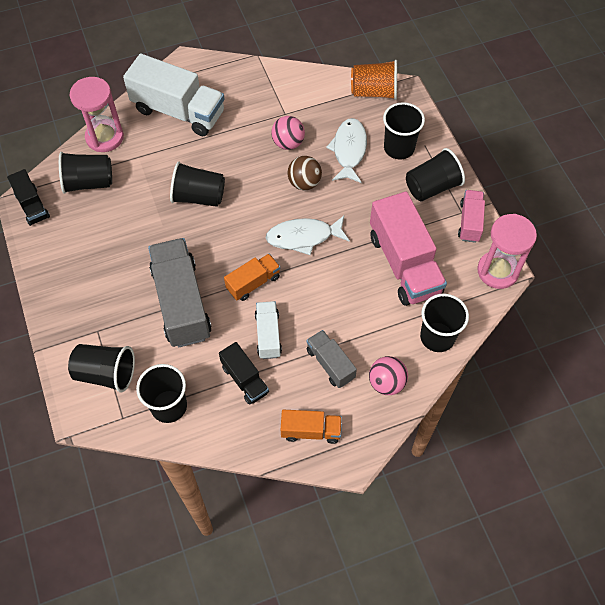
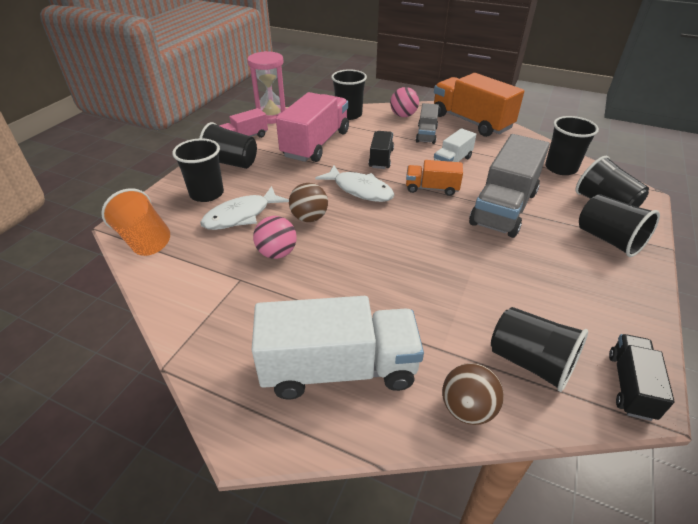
camera: 135 degrees left, 20 degrees down
pink hourglass [70,77,124,152] -> brown ball [442,363,504,425]
white truck [123,54,225,136] -> white truck turned 105 degrees clockwise [252,296,424,399]
black cup [170,162,225,207] -> black cup moved to [579,194,660,257]
black truck [219,342,269,405] -> black truck moved to [369,131,394,169]
orange truck [281,410,342,444] -> orange truck [434,73,524,137], size x1.90

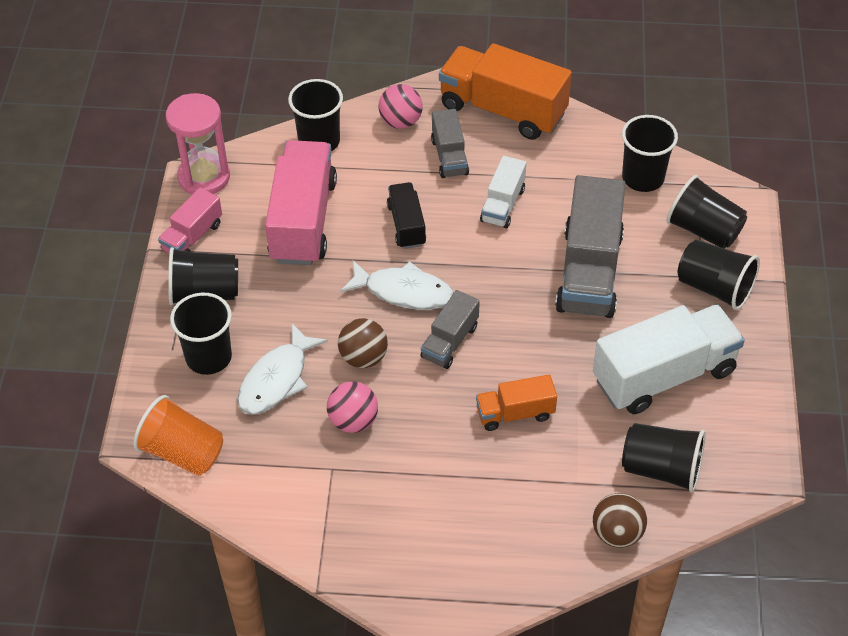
camera: 20 degrees left, 10 degrees up
white truck [252,296,424,399] -> white truck moved to [593,304,745,414]
orange truck [406,160,463,196] -> orange truck moved to [476,375,557,431]
black truck [609,334,675,421] -> none
none -> grey truck [421,290,480,369]

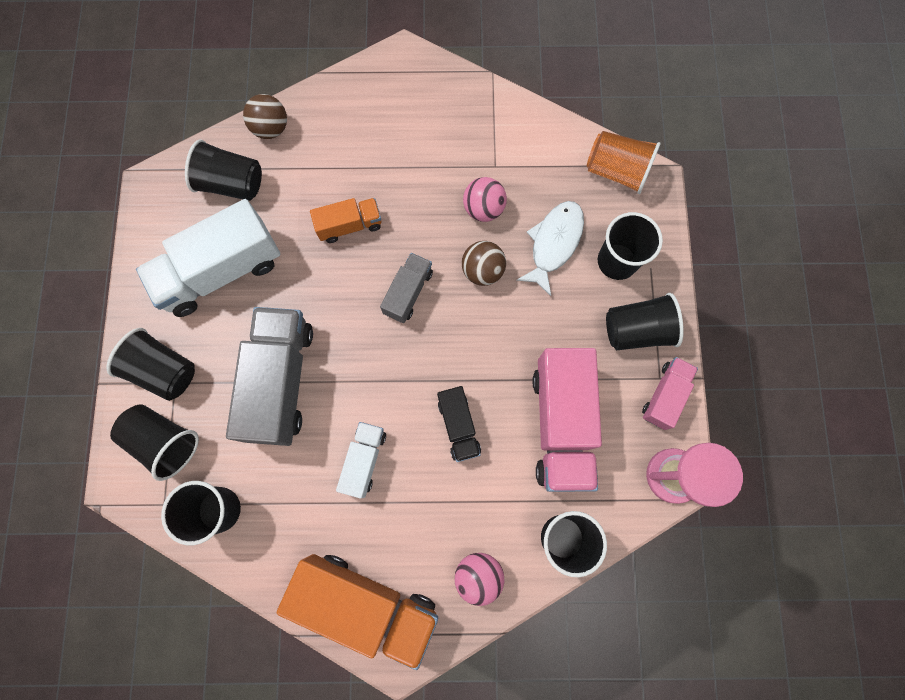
camera: 175 degrees right, 25 degrees up
white fish [340,260,454,310] -> none
grey truck [431,109,469,178] -> none

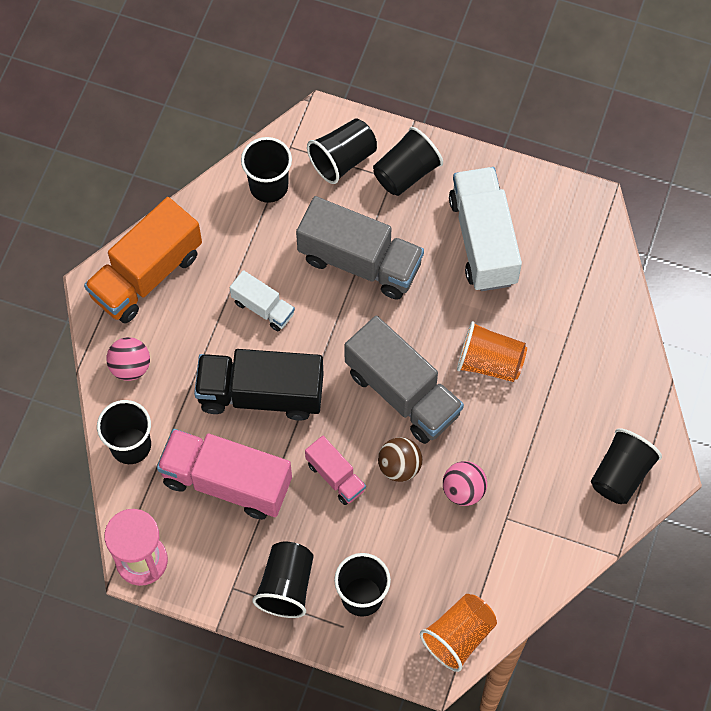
camera: 110 degrees right, 10 degrees down
black cup [185,139,262,201] -> black cup moved to [591,428,662,504]
brown ball [243,94,287,139] -> none
orange truck [310,198,381,243] -> orange cup [457,321,527,382]
grey truck [380,253,433,323] -> grey truck [344,316,464,444], size x1.90
black truck [437,386,481,462] -> black truck [194,349,324,421], size x1.90
white fish [516,201,584,296] -> none
pink truck [642,357,698,430] -> pink truck moved to [305,436,366,505]

